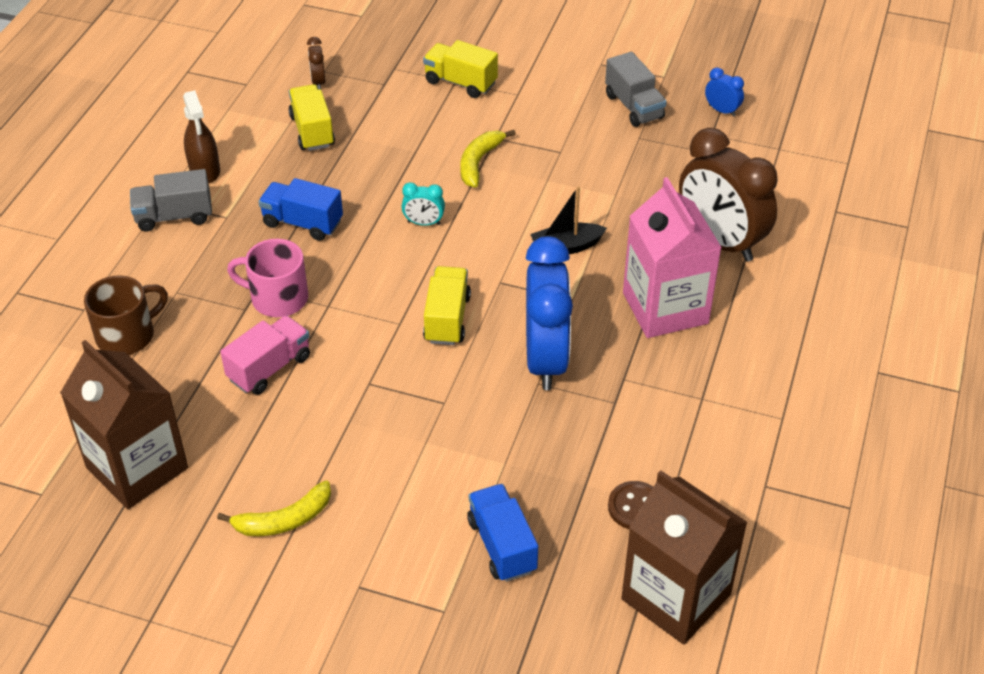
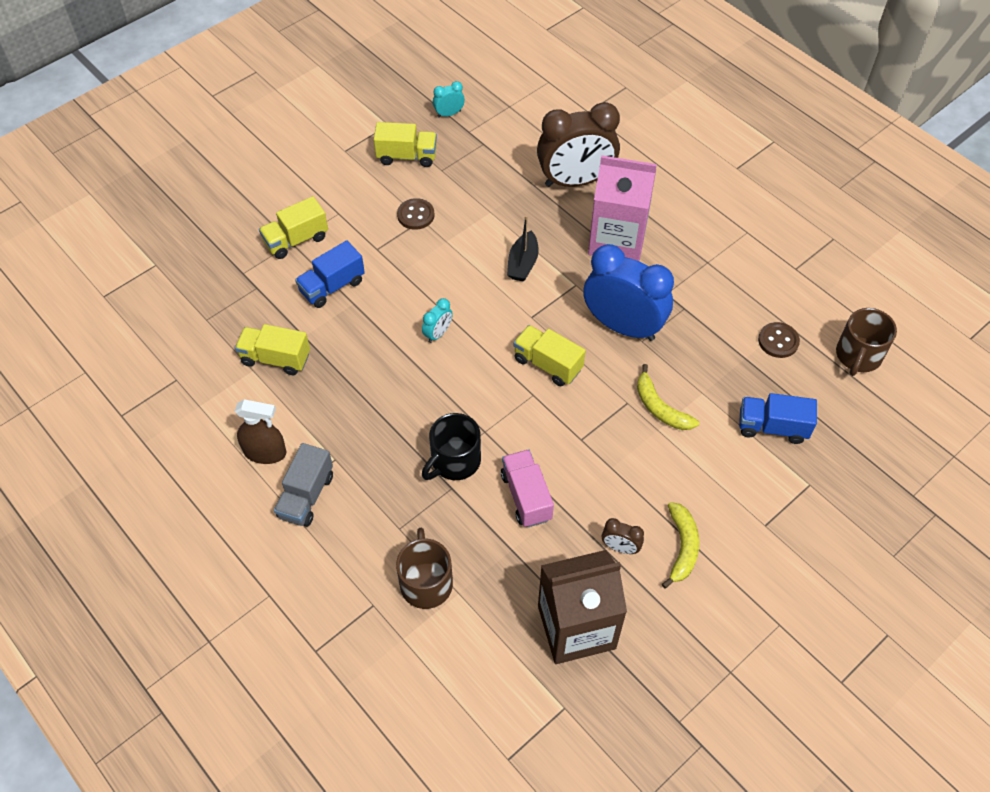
camera: 60 degrees left, 10 degrees up
pink mug [227,239,308,317] -> black mug [422,413,481,480]
blue truck [258,178,343,241] -> blue truck moved to [295,240,365,308]
brown clock [307,37,325,90] -> brown clock moved to [602,518,644,554]
yellow banana [460,130,516,188] -> yellow banana moved to [637,364,699,430]
grey truck [605,52,667,127] -> yellow truck [374,122,437,167]
brown carton [622,470,748,645] -> brown mug [836,308,897,376]
blue clock [705,68,744,117] -> turquoise clock [433,81,465,118]
none -> brown button [397,198,434,230]

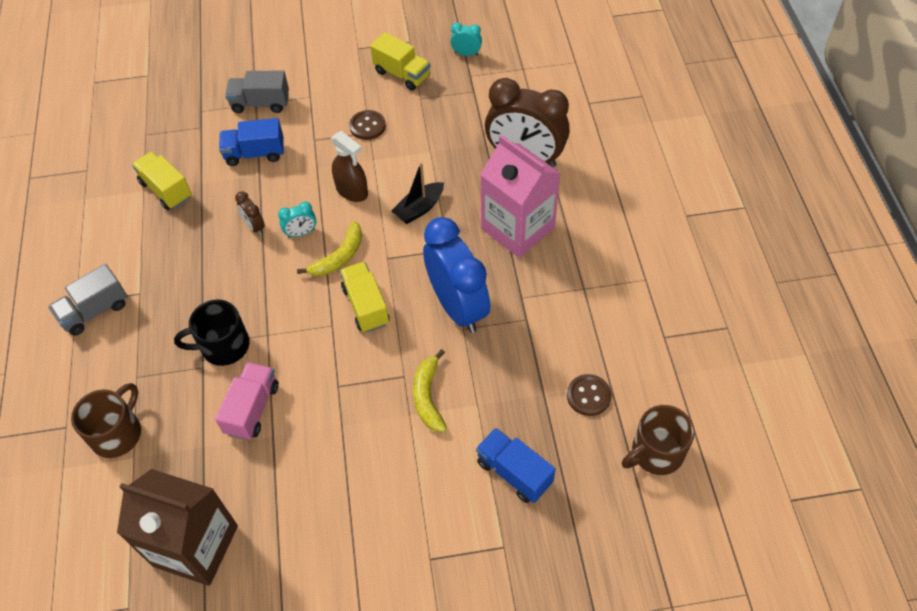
camera: 35 degrees right, 0 degrees up
brown spray bottle [235,399,287,464] -> brown spray bottle moved to [331,131,368,202]
yellow truck [259,196,328,259] -> grey truck [225,71,289,113]
brown clock [602,518,644,554] -> brown clock moved to [235,191,265,235]
yellow banana [662,502,699,589] -> yellow banana moved to [297,221,362,276]

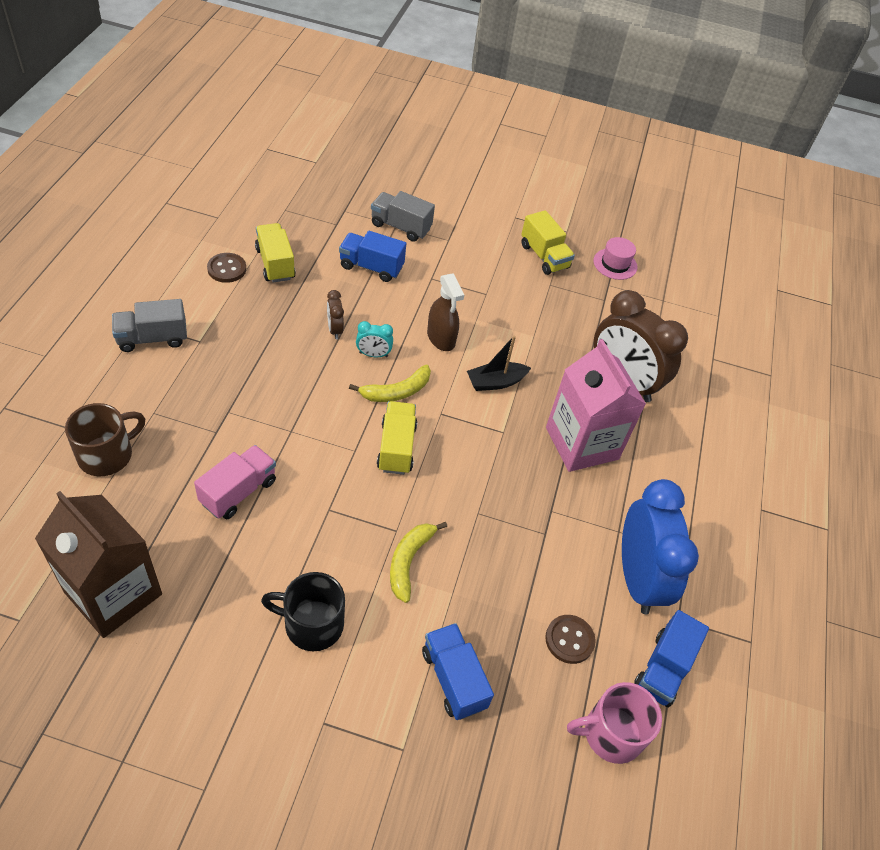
camera: 15 degrees right, 5 degrees down
black mug [174,299,249,366] -> black mug moved to [261,572,345,651]
brown button [349,110,386,140] -> brown button moved to [207,253,246,283]
blue clock [423,217,490,333] -> blue clock moved to [622,479,699,614]
turquoise clock [450,23,482,56] -> pink hat [593,237,637,280]
brown mug [622,405,695,475] -> pink mug [567,682,662,764]
none -> blue truck [634,610,709,707]

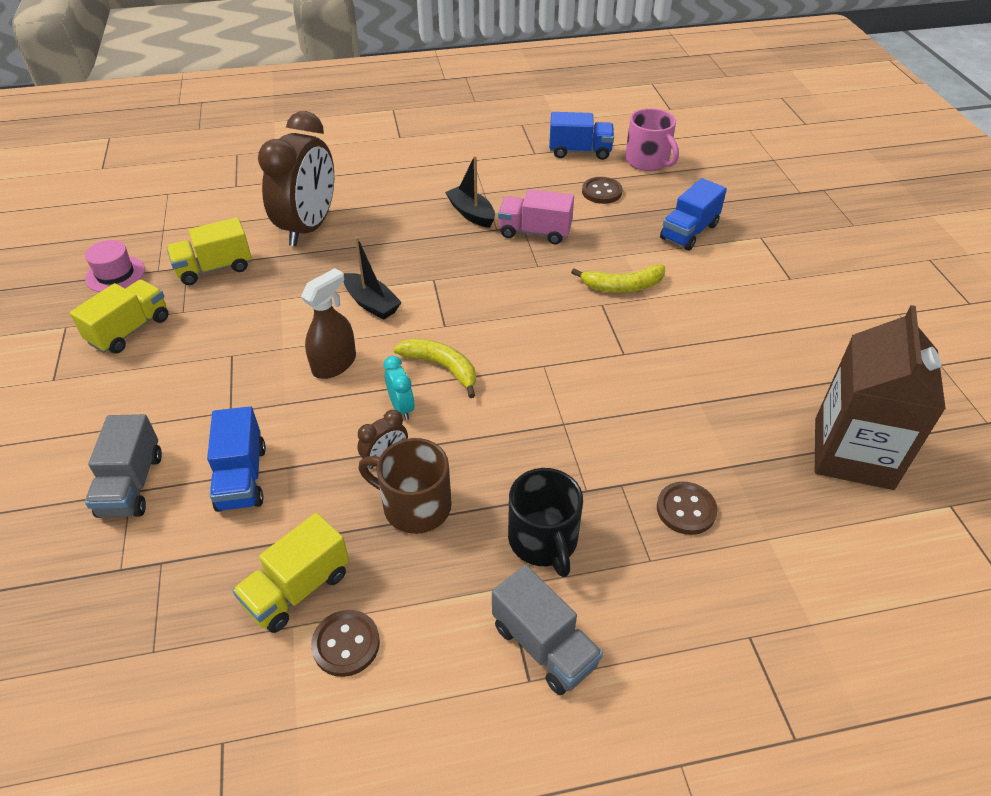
camera: 110 degrees left, 5 degrees down
brown mug [65,403,145,476] -> brown mug moved to [358,438,452,534]
pink truck [194,445,276,519] -> pink truck moved to [498,189,574,245]
black mug [261,572,345,651] -> black mug moved to [508,468,583,577]
yellow truck [377,401,417,475] -> yellow truck moved to [167,217,252,285]
pink carton [546,339,646,472] -> none
blue clock [622,479,699,614] -> none
none -> black boat [445,156,495,228]
none -> brown button [657,481,718,535]

